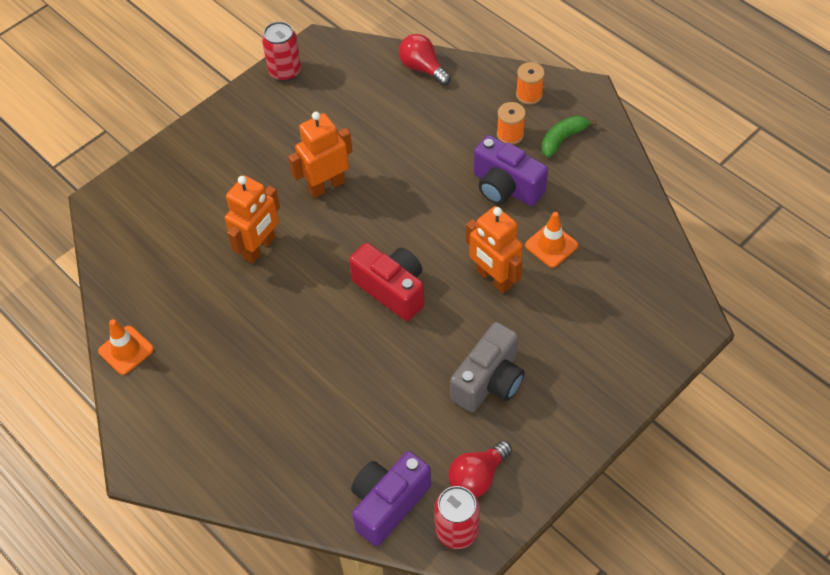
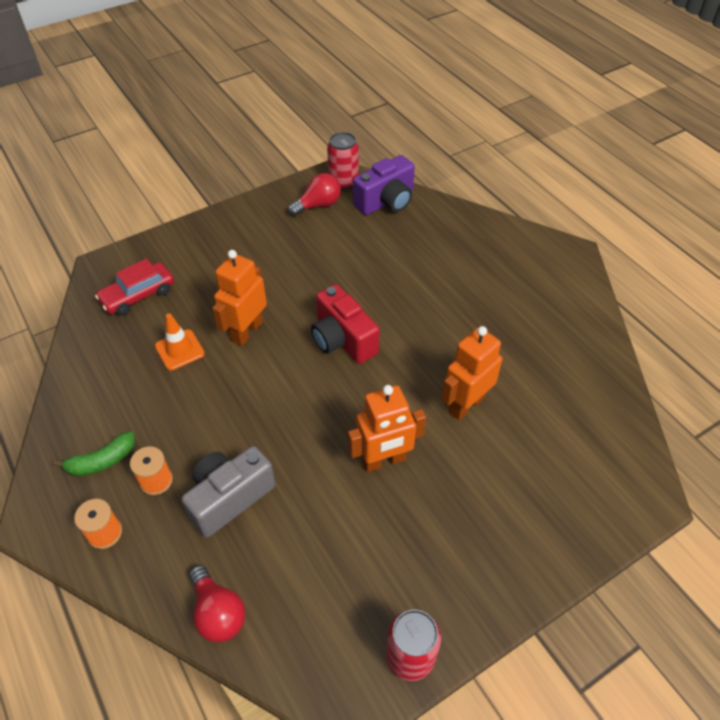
camera: 170 degrees left, 5 degrees down
orange traffic cone [98,319,154,375] -> none
grey camera [450,322,525,412] -> grey camera moved to [182,446,275,538]
orange robot [466,206,523,293] -> orange robot turned 120 degrees counterclockwise [212,250,267,346]
purple camera [474,135,548,206] -> none
none -> red car [95,259,174,316]

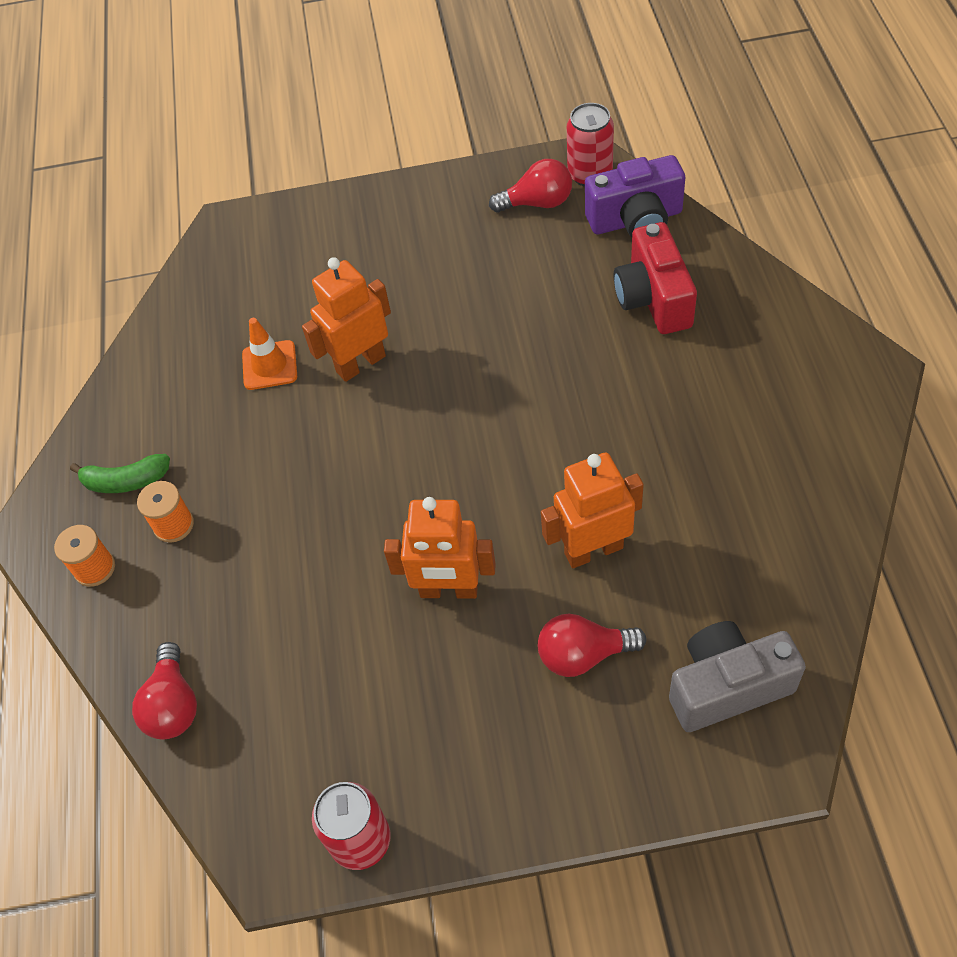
camera: 30 degrees right, 5 degrees up
red car [95,259,174,316] -> none
grey camera [182,446,275,538] -> grey camera moved to [669,621,806,732]
red camera [311,284,380,364] -> red camera moved to [614,222,697,334]
none -> red light bulb [538,614,646,677]

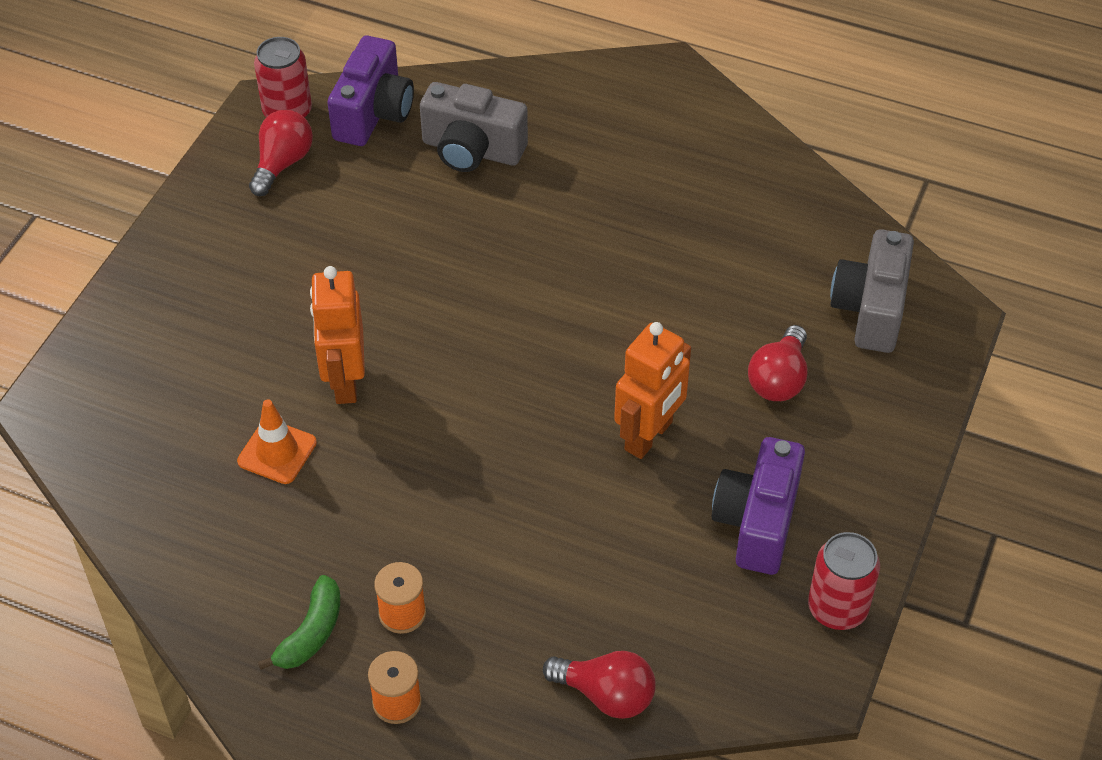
camera: 65 degrees left, 5 degrees down
orange robot [541,452,644,568] -> none
red camera [614,222,697,334] -> grey camera [420,82,528,172]
none -> purple camera [712,437,805,575]

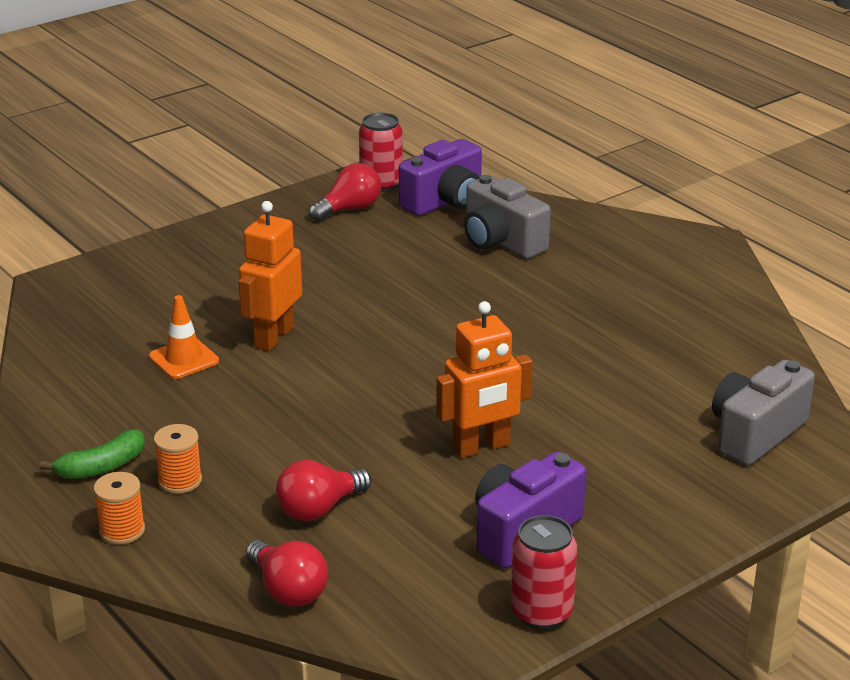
camera: 30 degrees right, 20 degrees down
red light bulb [748,325,808,401] -> red light bulb moved to [276,460,371,521]

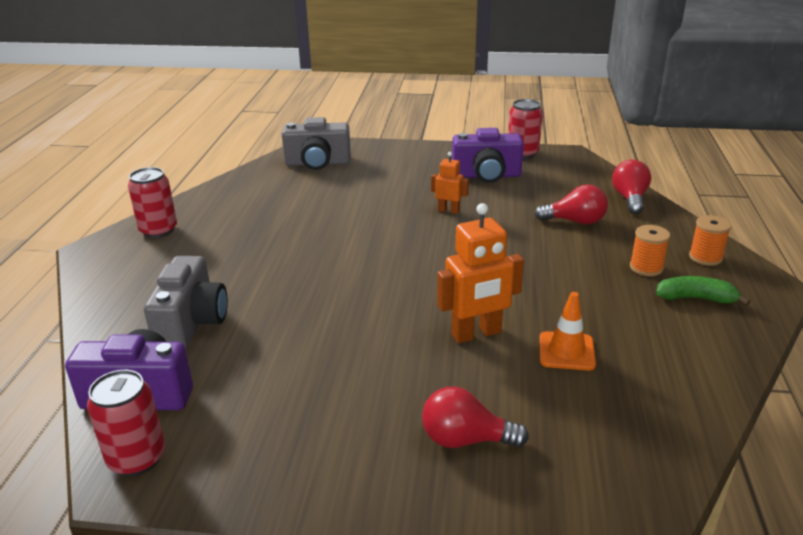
camera: 135 degrees left, 0 degrees up
red light bulb [309,163,381,221] -> red light bulb moved to [422,386,529,448]
orange robot [436,301,533,458] -> orange robot [431,152,469,214], size x0.57
none -> red can [128,167,177,238]

